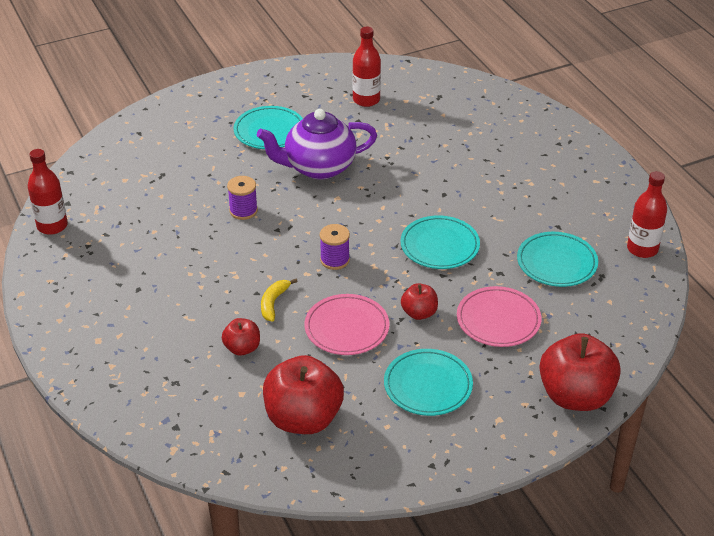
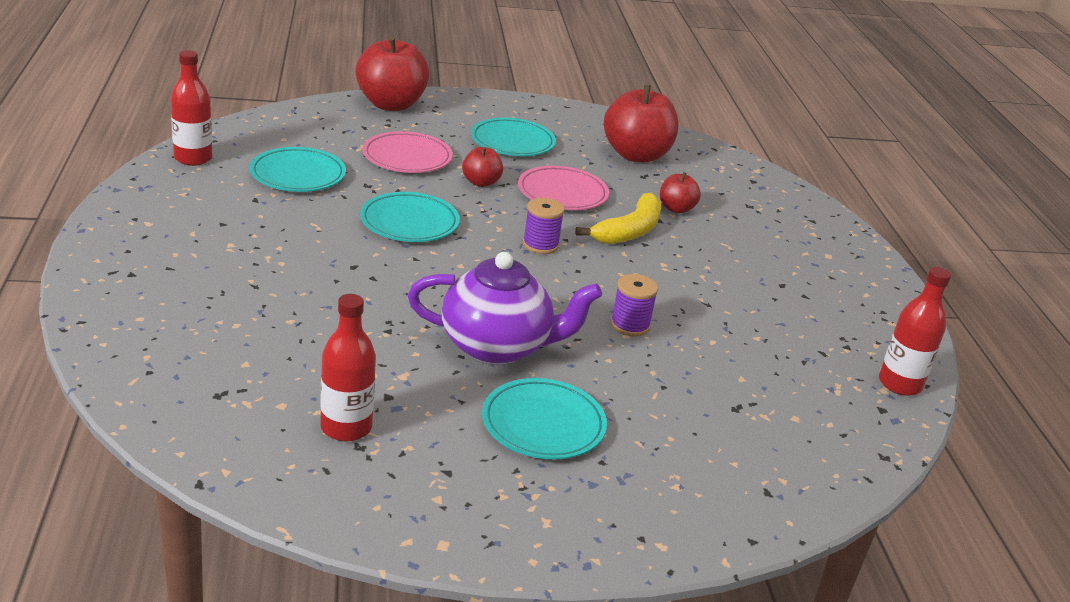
camera: 165 degrees left, 10 degrees down
yellow banana [261,279,298,322] -> yellow banana [575,193,661,244], size x1.66

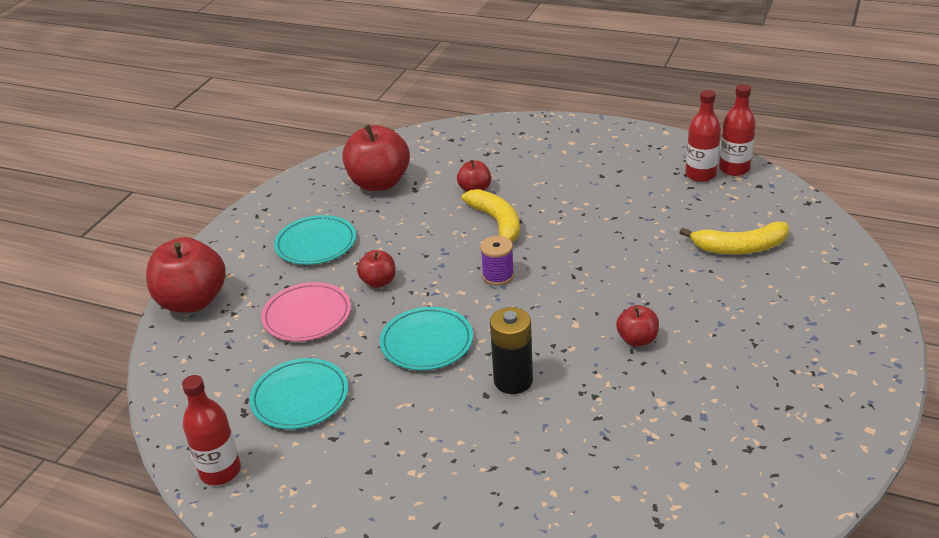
camera: 55 degrees left, 5 degrees up
red bottle [320,294,376,442] -> red bottle moved to [685,90,721,182]
purple teapot [408,252,602,365] -> red apple [616,305,659,346]
turquoise plate [482,378,607,459] -> none
pink plate [518,166,609,210] -> none
purple spool [610,274,658,337] -> none
none -> black battery [490,307,533,394]
none -> yellow banana [679,221,789,254]

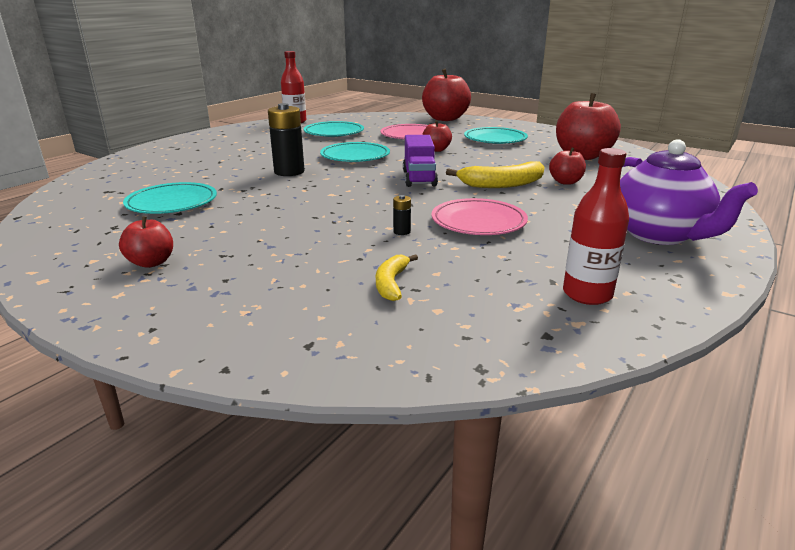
camera: 100 degrees right, 10 degrees down
purple spool [480,236,514,286] -> purple truck [403,135,438,187]
red apple [616,305,659,346] -> red apple moved to [119,216,173,268]
yellow banana [679,221,789,254] -> yellow banana [376,254,418,301], size x0.60
red bottle [719,84,756,176] -> none
none -> turquoise plate [123,182,217,214]
none -> black battery [393,195,411,235]
none -> pink plate [432,198,528,235]
none -> purple teapot [620,139,758,245]

